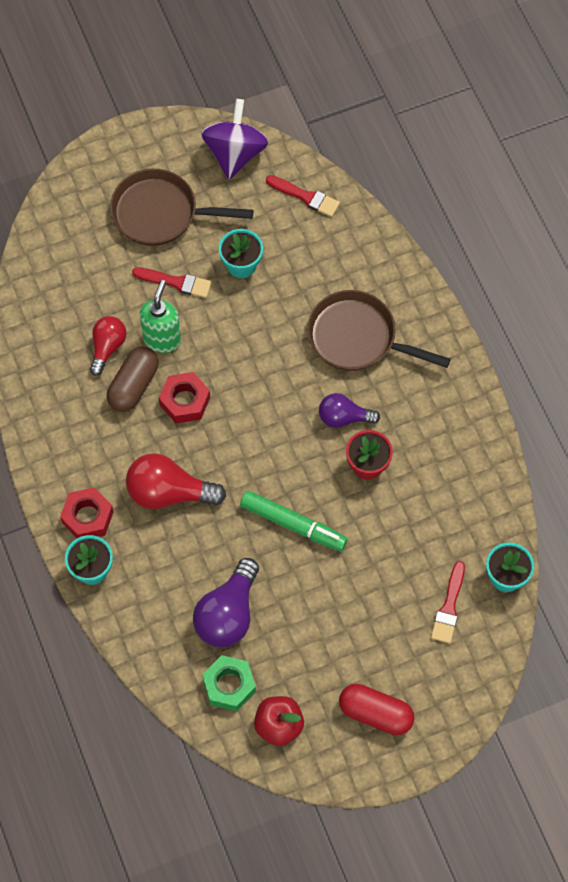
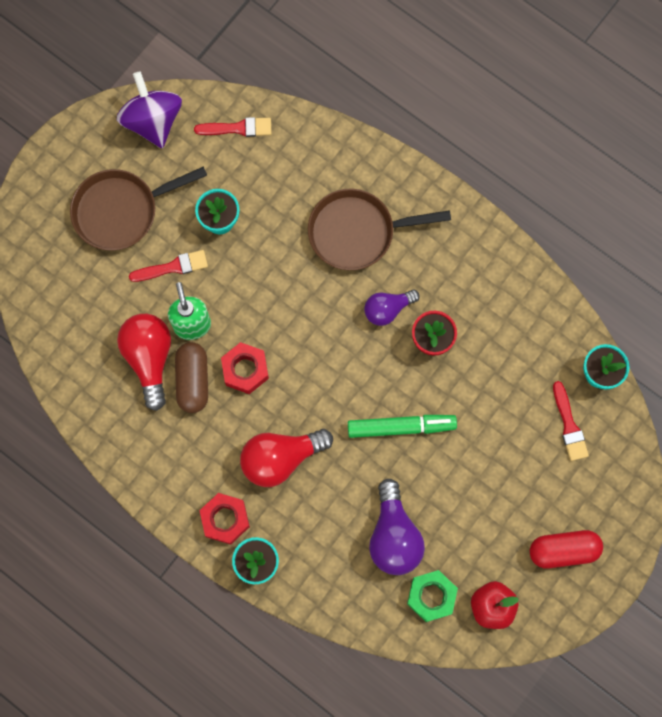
camera: 30 degrees left, 10 degrees up
red light bulb [90,316,126,376] -> red light bulb [117,314,171,411], size x1.58

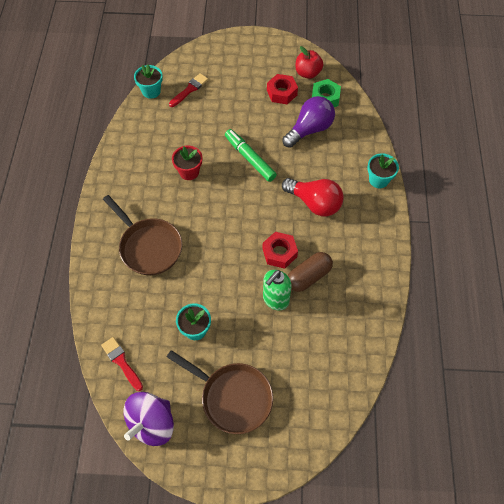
camera: 125 degrees left, 15 degrees down
red light bulb [117,314,171,411] -> none
red brush [129,250,208,282] -> none
red nut [199,493,250,545] -> red nut moved to [267,74,298,104]
purple light bulb [364,289,420,326] -> none
red capsule [530,530,603,569] -> none

